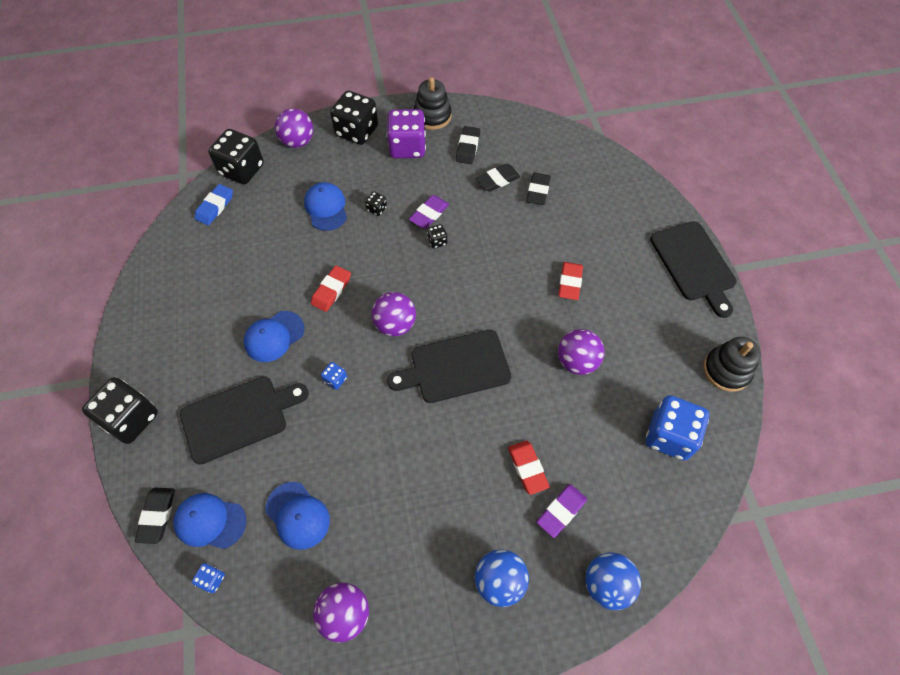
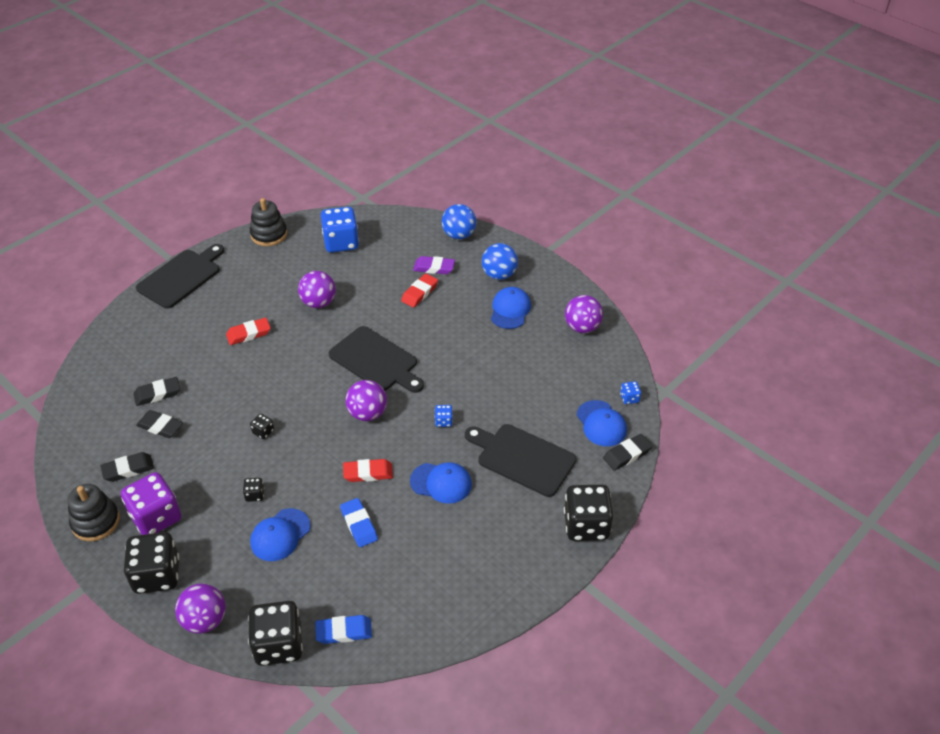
camera: 125 degrees left, 15 degrees down
blue cap [266,482,330,550] -> blue cap moved to [491,287,531,329]
purple eraser [409,195,449,229] -> none
none -> blue eraser [340,498,378,547]

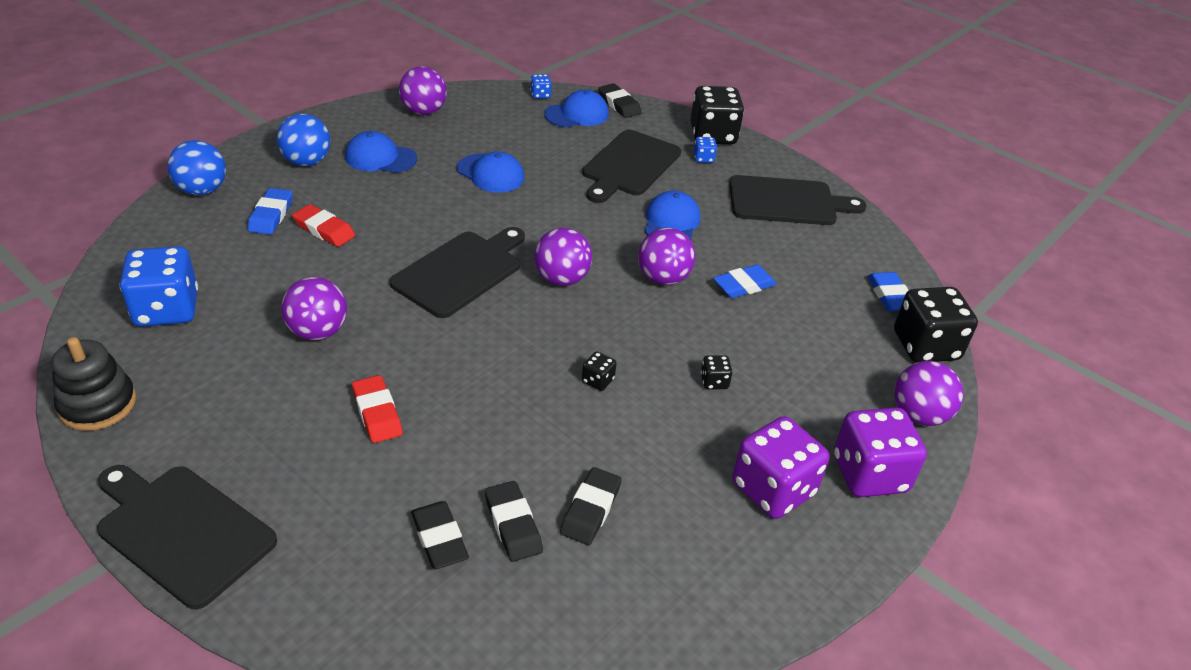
camera: 95 degrees left, 5 degrees down
black stacking toy [67,484,120,541] -> none
black eraser [100,452,154,482] -> black eraser moved to [411,501,469,569]
black dice [124,532,179,594] -> purple dice [834,408,927,497]
blue cap [250,508,311,561] -> blue cap moved to [457,151,524,193]
red eraser [343,459,393,482] -> purple ball [638,228,696,285]
purple eraser [413,256,455,274] -> blue eraser [248,188,293,235]
blue dice [435,405,453,427] -> blue dice moved to [694,137,717,163]
none -> black cutting board [729,175,866,225]

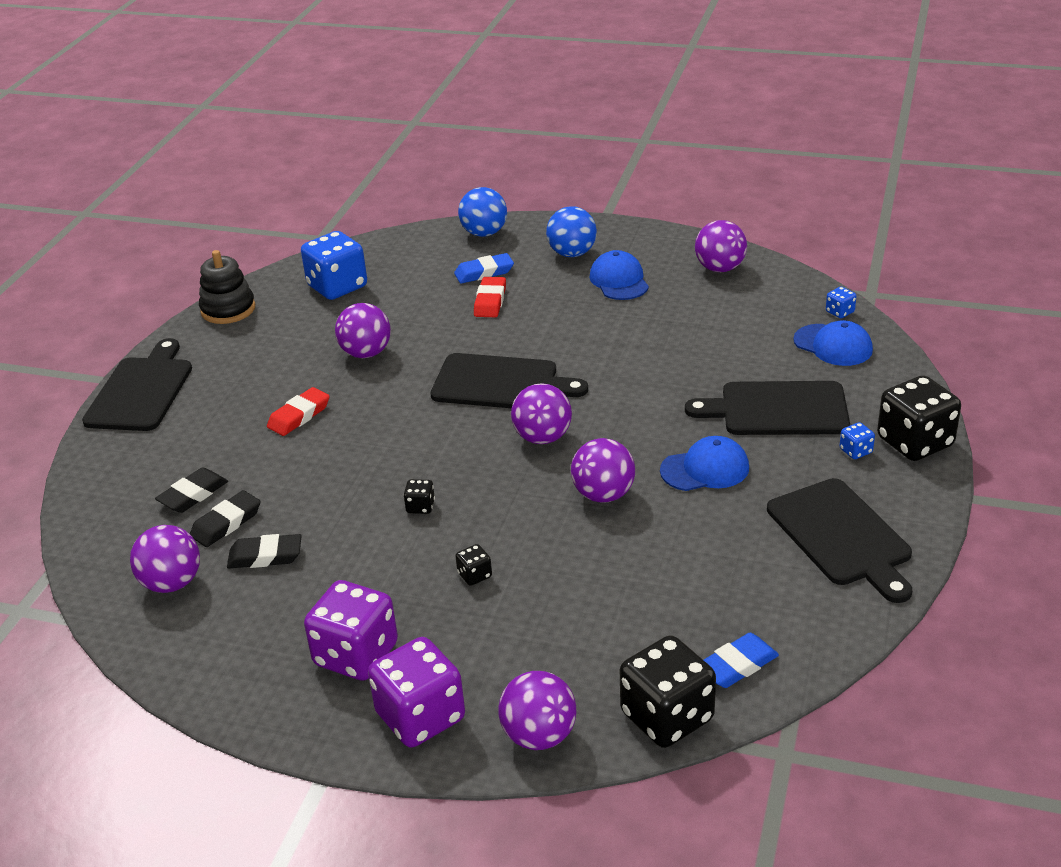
camera: 70 degrees right, 5 degrees down
blue cap [457,151,524,193] -> none
black eraser [598,83,641,118] -> none
blue eraser [713,265,777,298] -> none
none -> purple ball [130,525,200,593]

